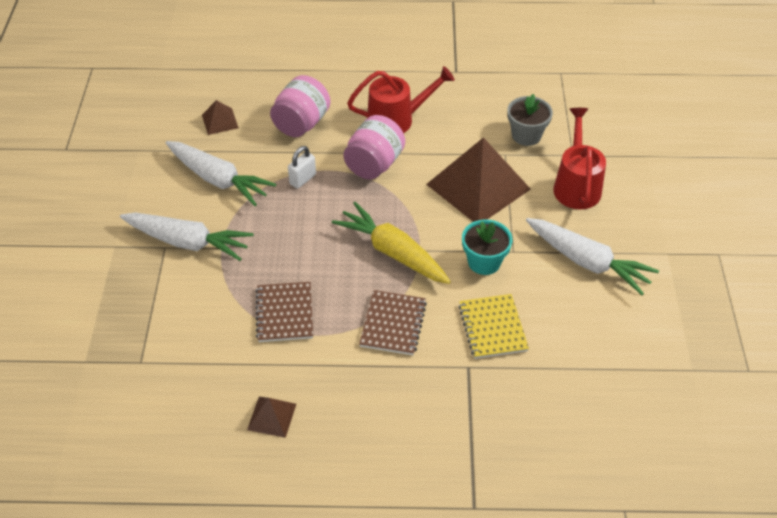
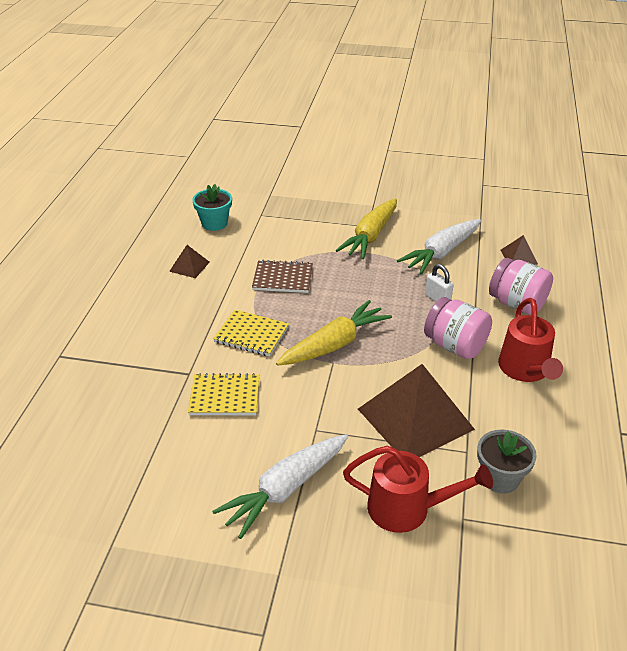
camera: 100 degrees right, 10 degrees down
white carrot [120,212,254,261] -> yellow carrot [336,198,397,259]
brown notebook [359,290,427,355] -> yellow notebook [213,310,289,357]
turquoise flower pot [462,219,513,275] -> turquoise flower pot moved to [192,184,232,231]

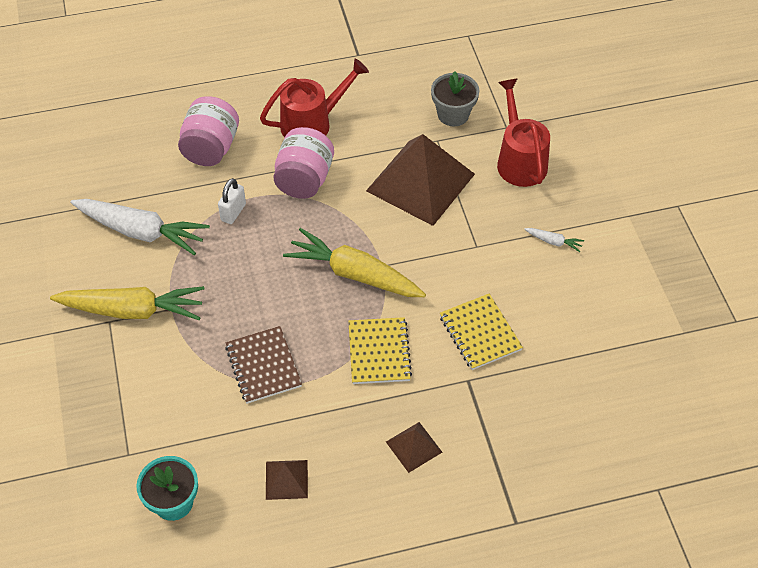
camera: 115 degrees left, 15 degrees up
white carrot [212,434,348,539] -> white carrot [524,228,584,252], size x0.41
brown pyramid [500,235,538,265] -> brown pyramid moved to [386,422,442,473]

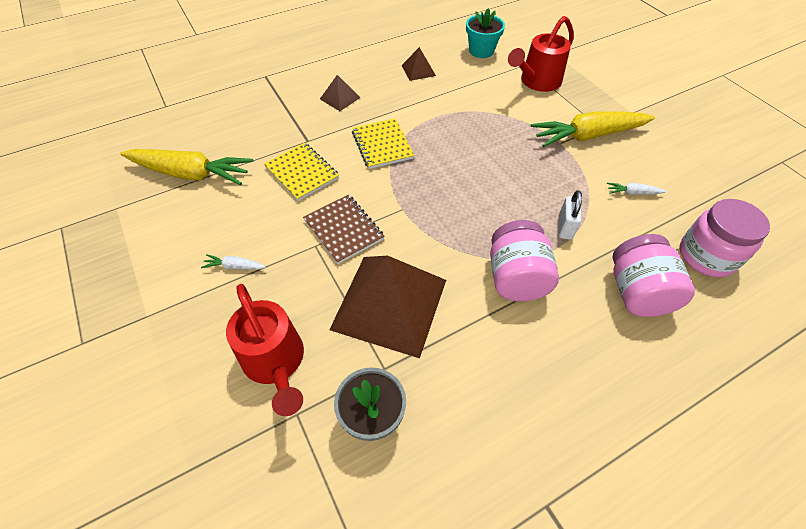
camera: 165 degrees right, 0 degrees up
white carrot [70,199,210,255] -> white carrot [607,183,666,195], size x0.41
brown notebook [225,326,302,404] -> brown notebook moved to [303,195,384,264]
red watering can [260,59,369,137] -> red watering can moved to [508,16,574,92]
yellow carrot [283,228,426,297] -> yellow carrot moved to [120,149,253,185]
none -> pink jar [680,199,770,277]

